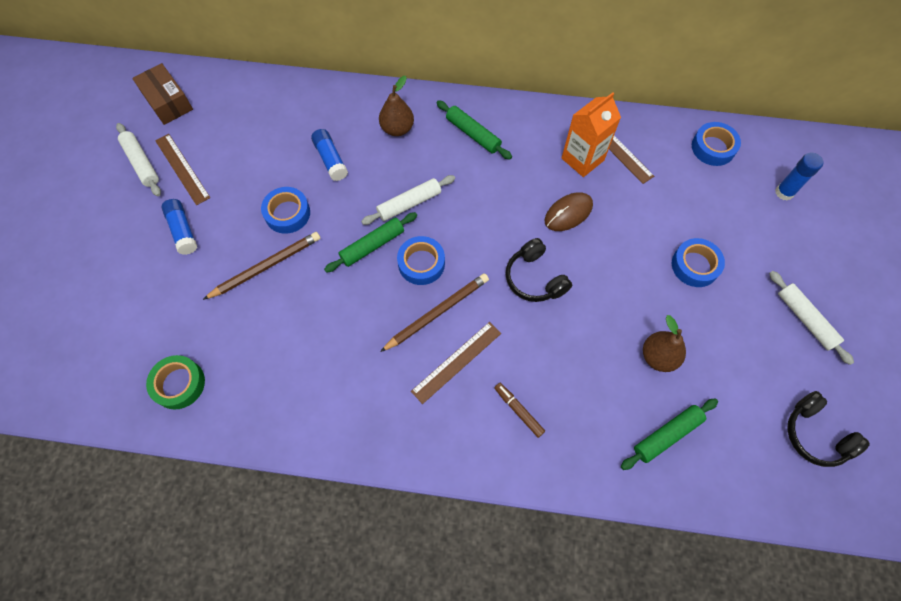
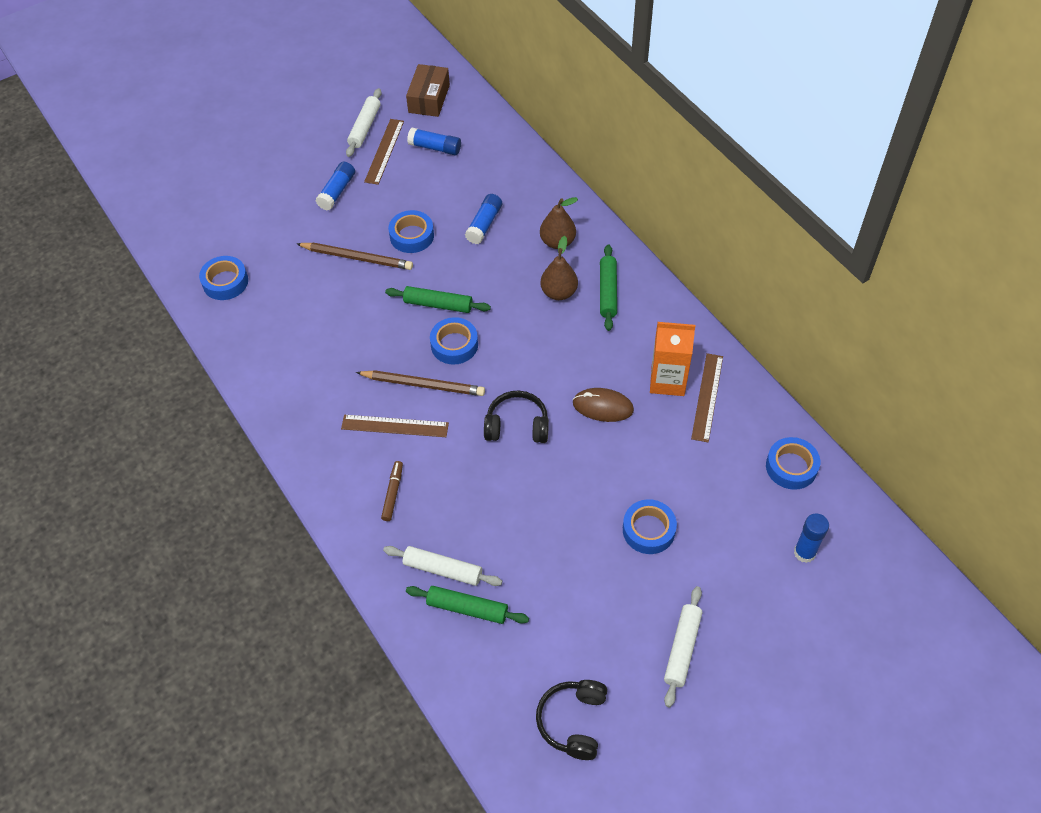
camera: 50 degrees right, 10 degrees down
green tape [146,355,205,410] -> blue tape [199,256,248,300]
white rolling pin [361,175,455,225] -> white rolling pin moved to [383,546,502,586]
black headphones [506,238,572,302] -> black headphones turned 75 degrees clockwise [484,391,549,443]
brown pear [643,315,686,372] -> brown pear moved to [540,236,578,300]
none -> blue glue stick [407,128,461,155]

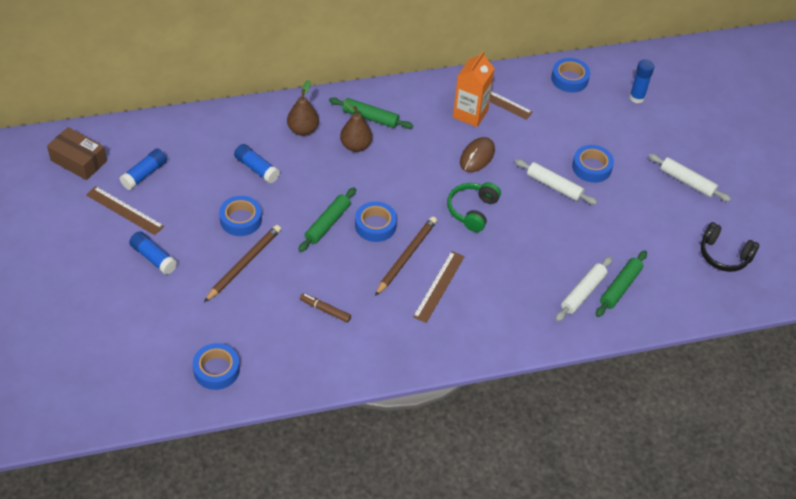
camera: 75 degrees left, 5 degrees down
white rolling pin [346,88,382,157] -> white rolling pin moved to [515,159,597,205]
brown marker [381,461,403,521] -> brown marker moved to [300,293,351,323]
black headphones [484,391,549,443] -> green headphones [447,182,501,232]

